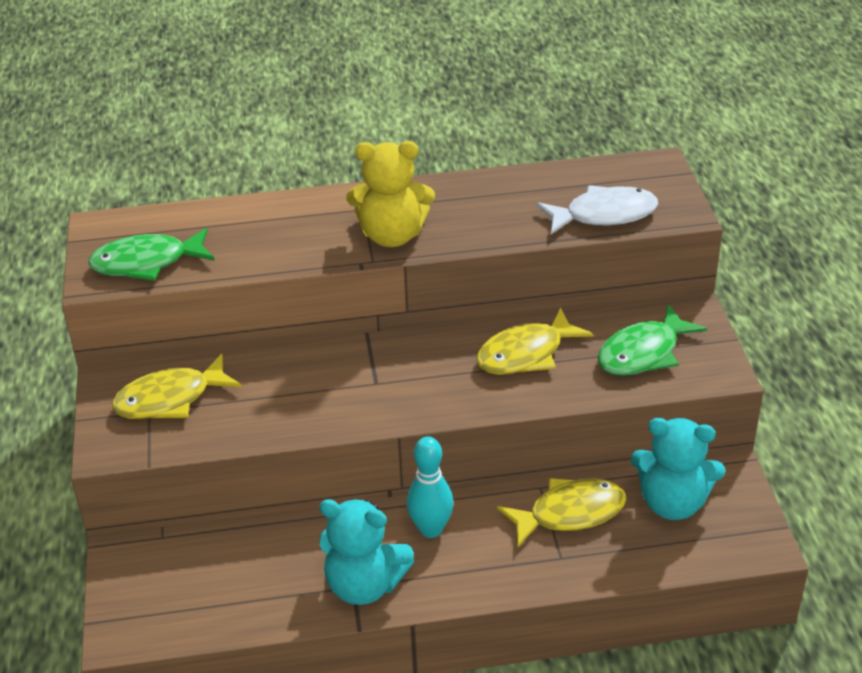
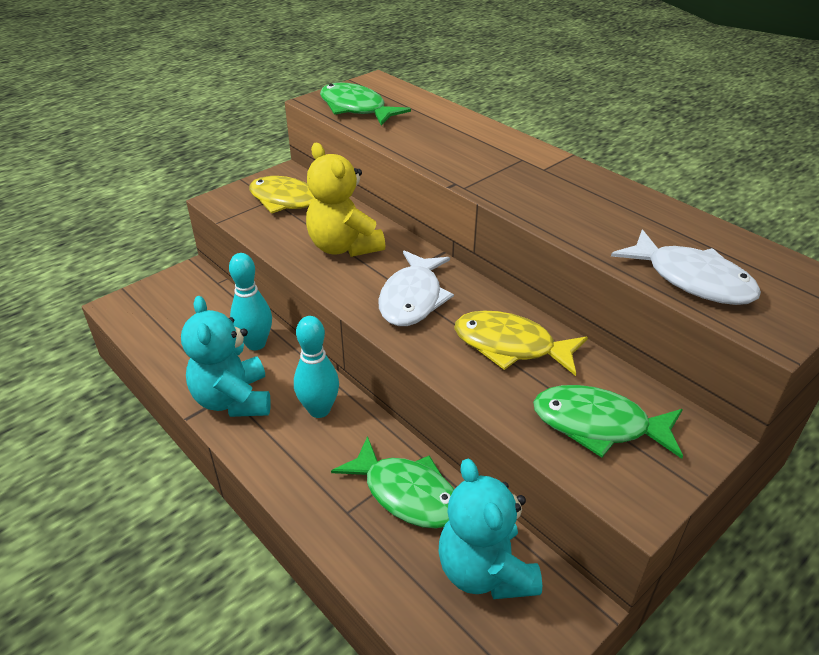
camera: 55 degrees right, 0 degrees up
yellow teddy bear [346,141,435,247] -> yellow teddy bear moved to [306,143,385,257]
yellow fish [497,478,627,548] -> green fish [331,436,454,529]
none -> turquoise bowling pin [229,253,272,350]
none -> white fish [378,250,454,326]

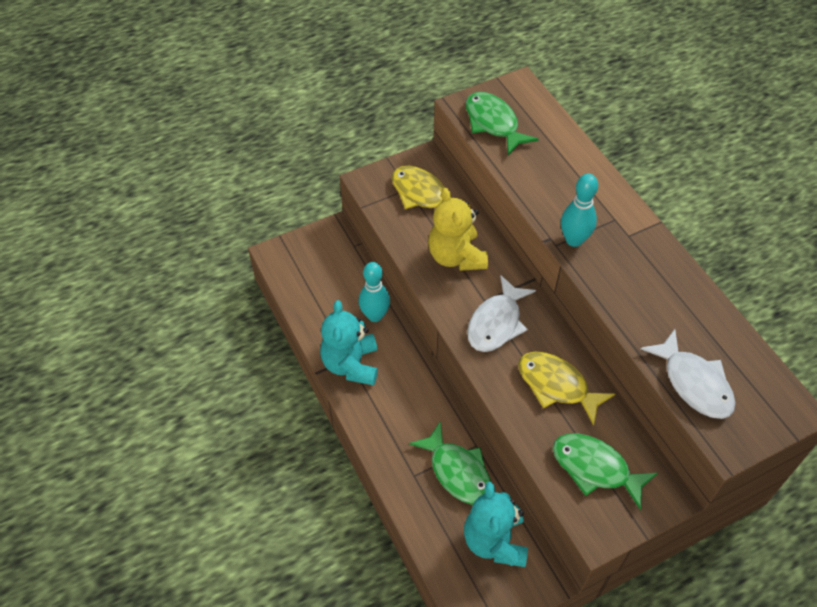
camera: 15 degrees right, 15 degrees up
turquoise bowling pin [294,316,339,418] -> turquoise bowling pin moved to [561,174,598,247]

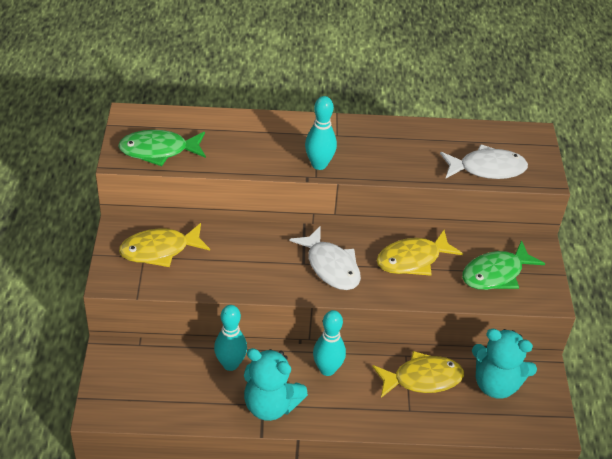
camera: 65 degrees left, 10 degrees down
green fish [409,421,491,505] -> yellow fish [372,351,464,398]
yellow teddy bear [428,188,488,271] -> none
none -> turquoise bowling pin [313,310,346,376]

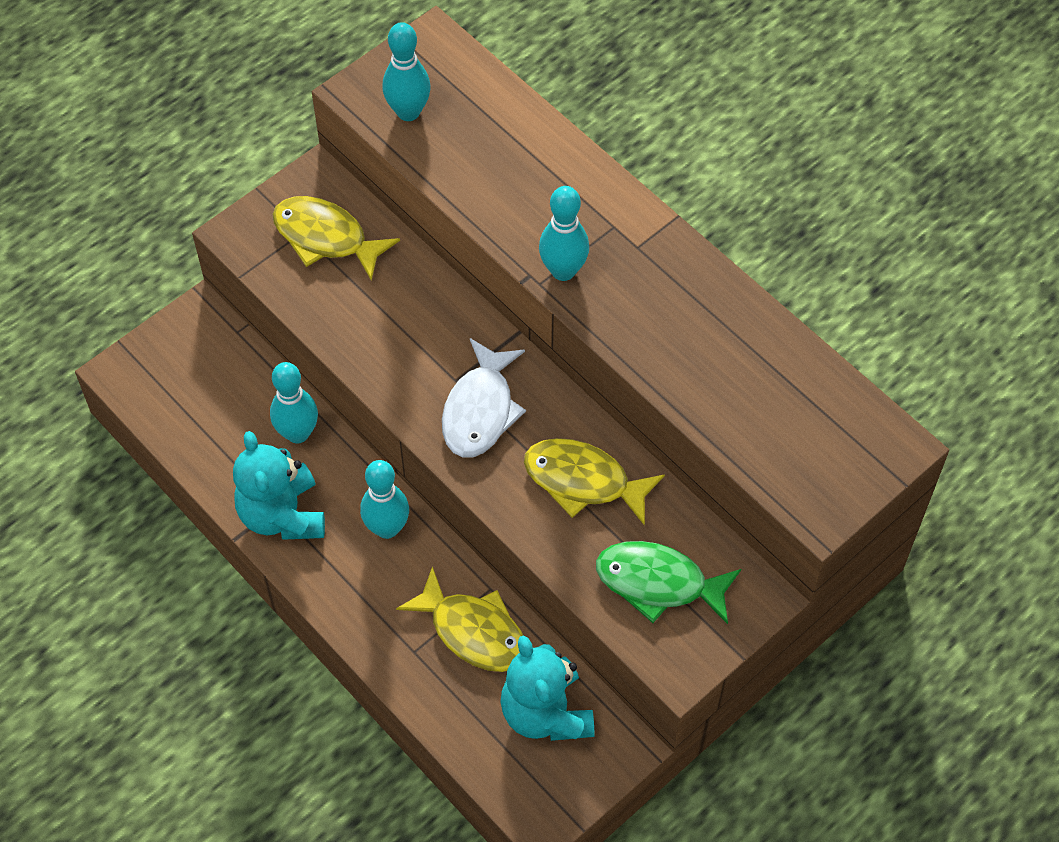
camera: 50 degrees right, 15 degrees up
green fish [118,130,206,166] -> turquoise bowling pin [383,22,430,121]
white fish [440,144,528,179] -> none

